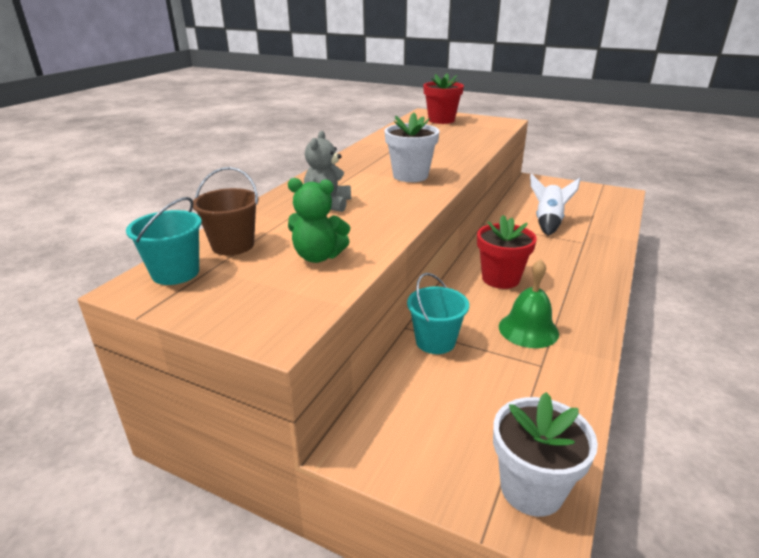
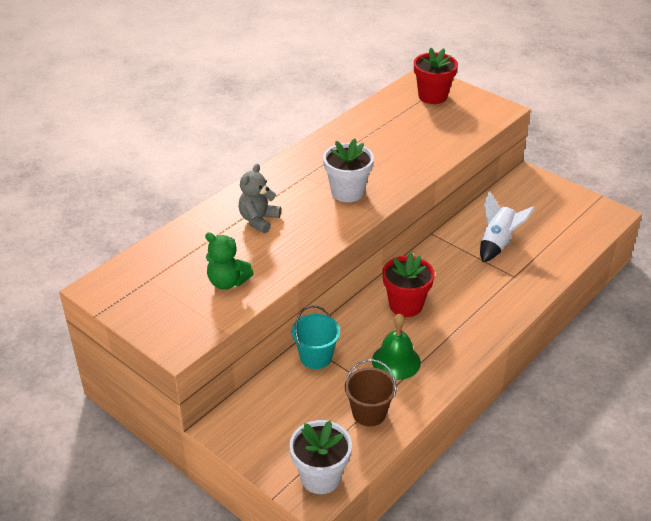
camera: 15 degrees right, 10 degrees up
turquoise bucket [126,197,202,285] -> none
brown bucket [193,167,259,256] -> brown bucket moved to [345,359,397,426]

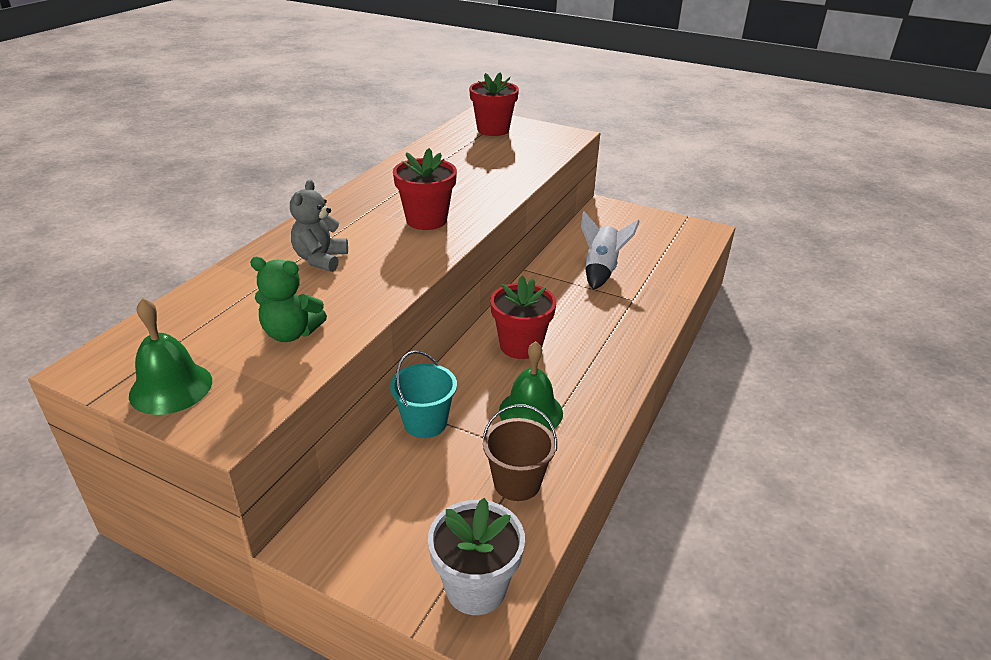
camera: 15 degrees left, 5 degrees down
white flower pot [323,139,374,202] -> red flower pot [393,148,457,230]
none -> green bell [129,298,212,415]

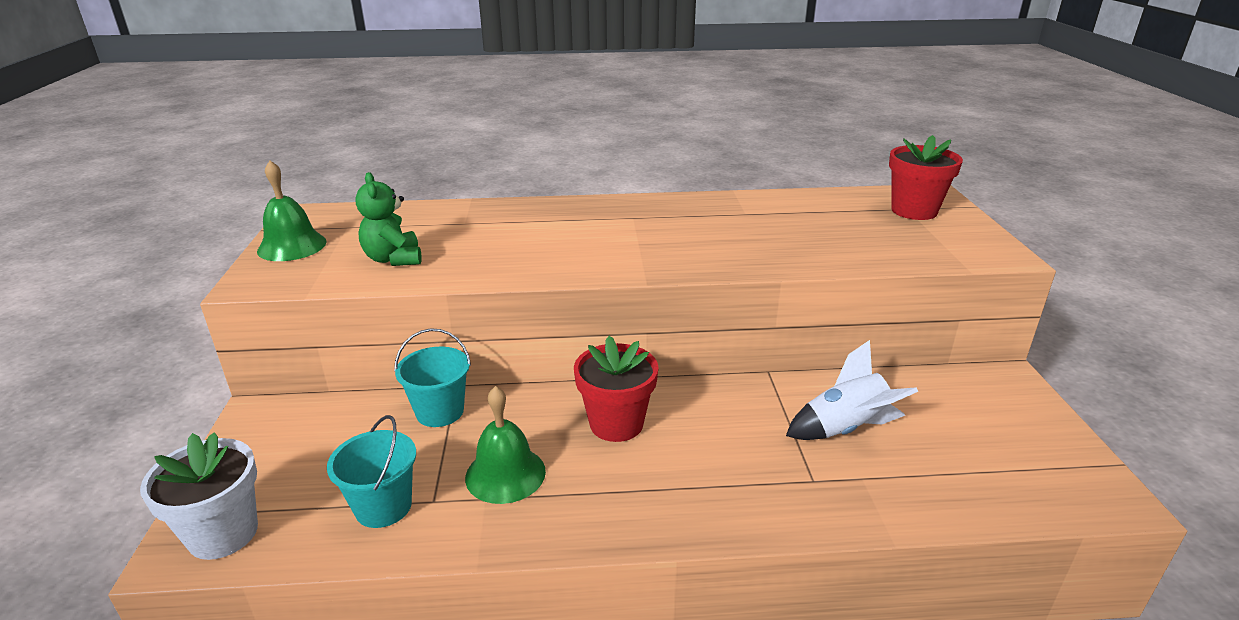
camera: 60 degrees right, 5 degrees down
grey teddy bear [290,180,348,272] -> none
red flower pot [393,148,457,230] -> none
brown bucket [482,404,557,501] -> turquoise bucket [327,415,416,528]

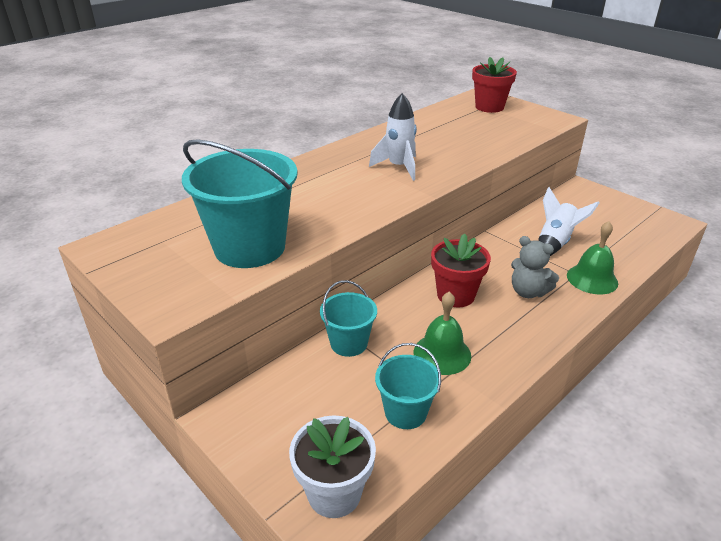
camera: 40 degrees left, 5 degrees up
green bell [257,160,327,261] -> green bell moved to [567,221,618,294]
green teddy bear [356,172,422,266] -> turquoise bucket [182,139,298,268]
none -> white rocket [369,93,417,181]
none -> grey teddy bear [511,236,559,298]

